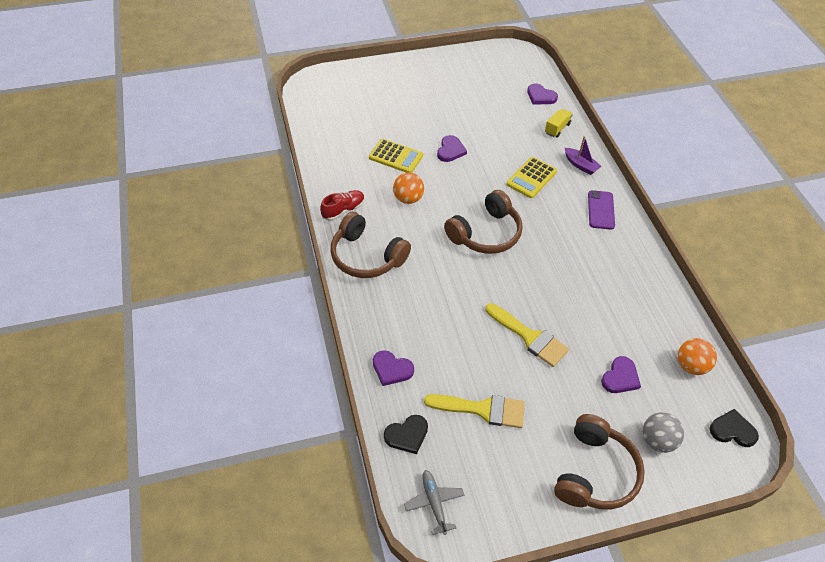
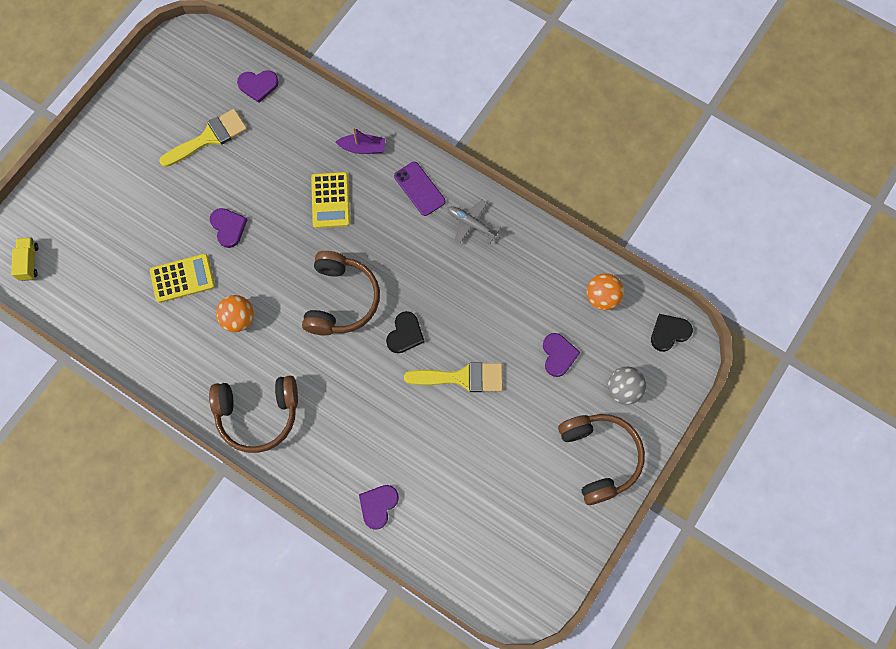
camera: 40 degrees left, 20 degrees up
red shoe [320,190,365,221] -> none
purple heart [373,350,414,386] -> purple heart turned 135 degrees clockwise [359,485,399,530]
black heart [384,415,428,454] -> black heart moved to [386,311,425,353]
grey plane [404,470,465,535] -> grey plane moved to [448,200,501,244]
yellow brush [424,394,525,428] -> yellow brush moved to [159,109,247,167]
yellow truck [545,109,573,138] -> yellow truck moved to [11,237,38,281]

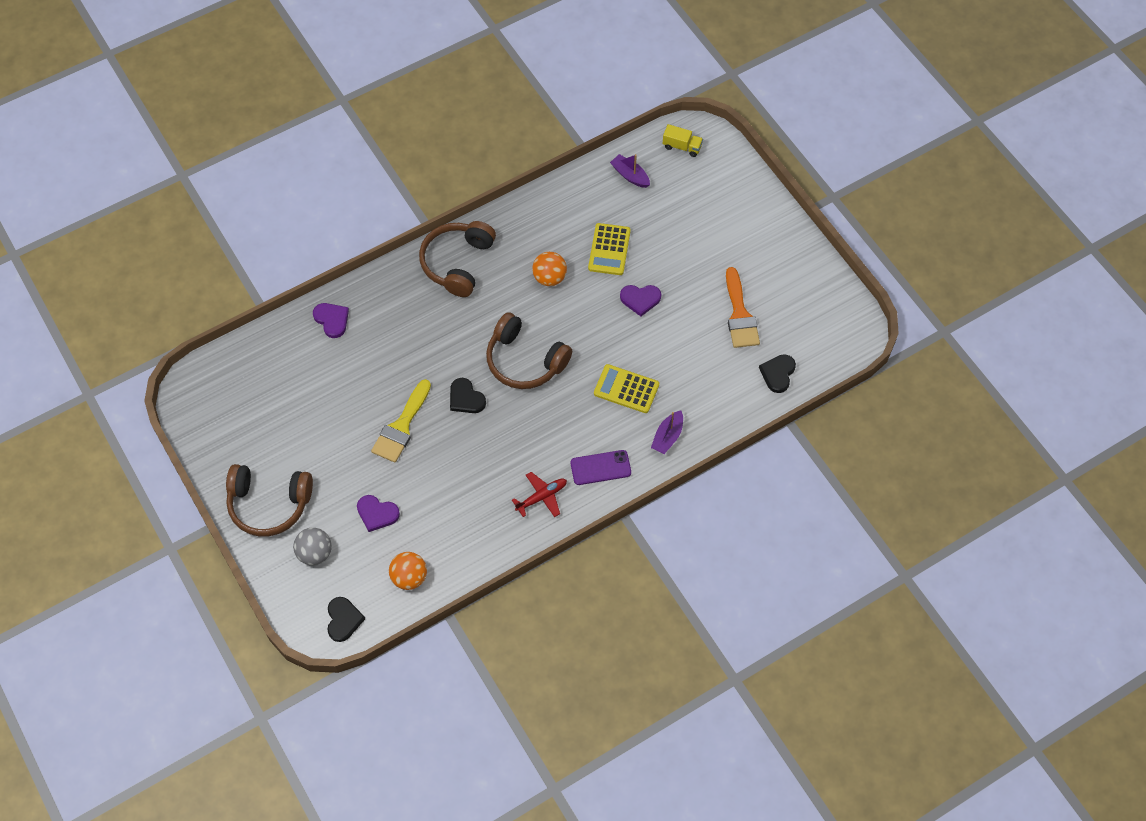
camera: 115 degrees right, 10 degrees down
yellow brush [159,109,247,167] -> orange brush [726,267,760,348]
purple heart [237,70,279,103] -> black heart [759,354,796,393]
grey plane [448,200,501,244] -> red plane [512,472,567,517]
none -> purple boat [610,154,650,188]

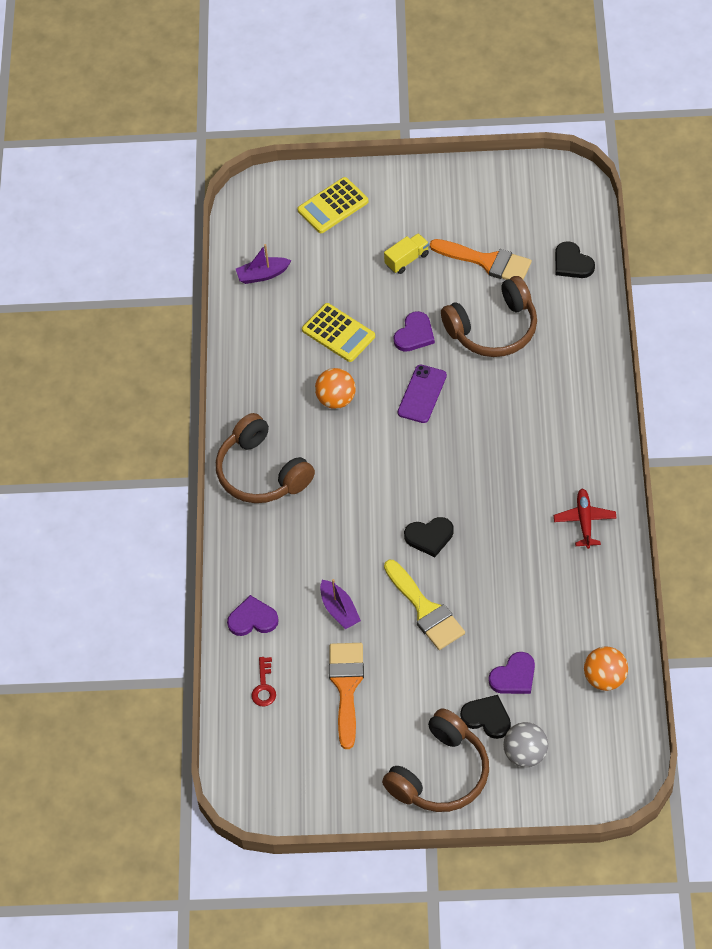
camera: 55 degrees left, 5 degrees down
black heart [327,597,365,642] -> black heart moved to [460,695,511,739]
brown headphones [486,312,572,389] -> brown headphones moved to [441,276,537,357]
purple phone [571,450,631,485] -> purple phone moved to [398,364,447,423]
yellow calculator [594,364,659,413] -> yellow calculator moved to [297,177,369,233]
purple boat [651,410,683,454] -> purple boat moved to [320,579,361,629]
yellow truck [663,124,703,157] -> yellow truck moved to [384,233,429,274]
none -> red key [251,657,276,707]
none -> orange brush [329,643,364,749]

